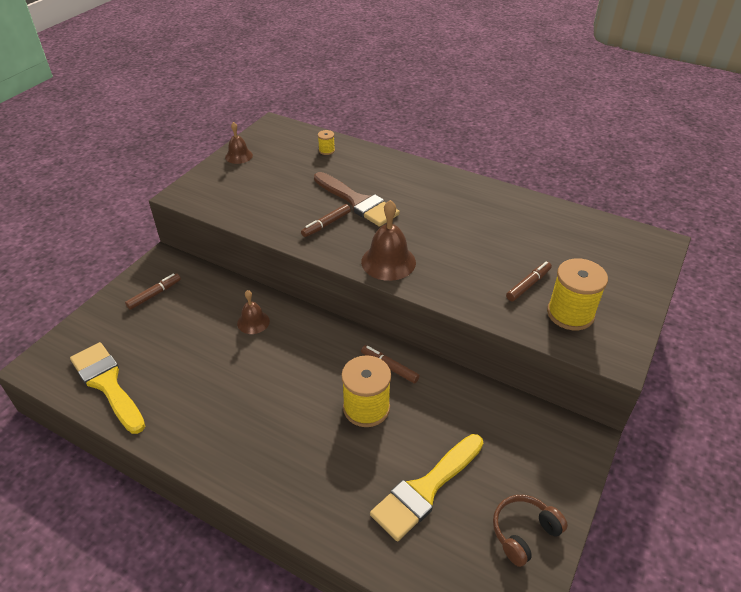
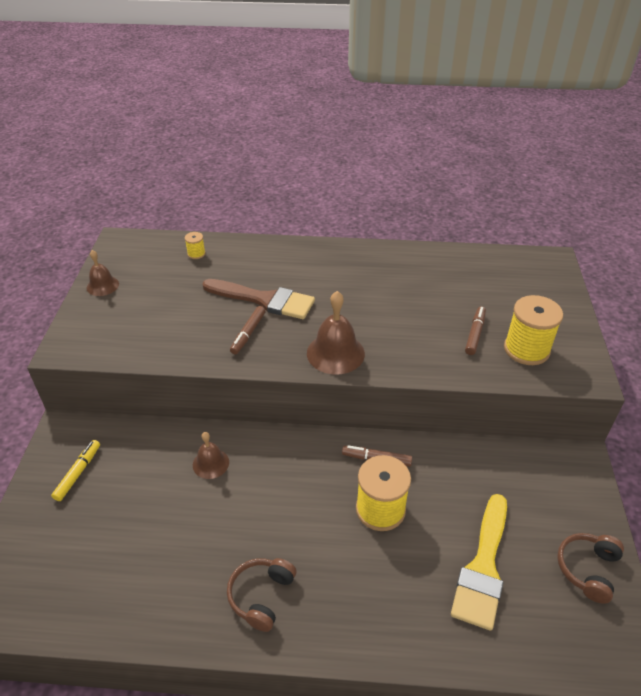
camera: 25 degrees left, 0 degrees up
yellow brush [70,342,145,434] -> none
brown marker [125,273,181,310] -> yellow marker [51,440,100,501]
none -> brown headphones [227,558,297,632]

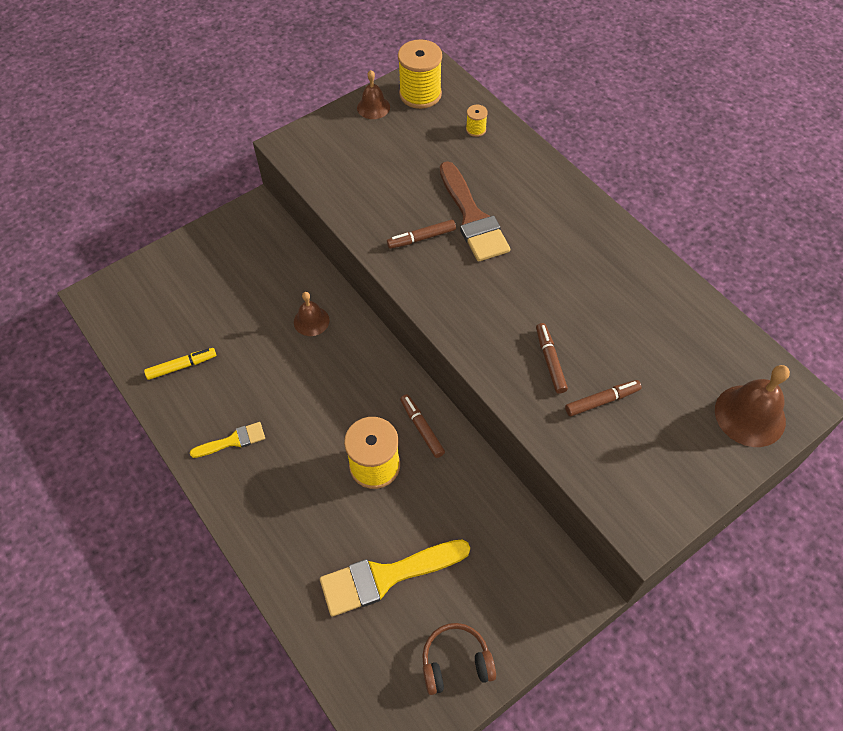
camera: 50 degrees right, 15 degrees up
yellow marker [51,440,100,501] -> yellow marker moved to [144,348,216,380]
brown headphones [227,558,297,632] -> yellow brush [190,422,265,458]
brown bell [307,291,365,375] -> brown bell moved to [715,365,790,447]
yellow spool [504,295,563,365] -> yellow spool moved to [398,39,442,109]
none -> brown marker [536,323,568,394]

